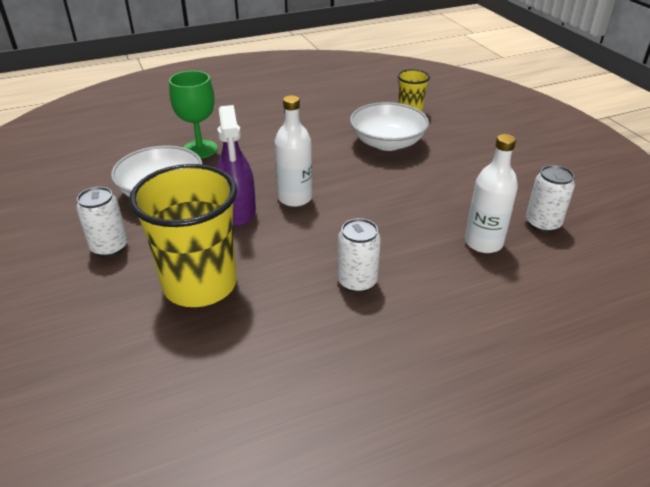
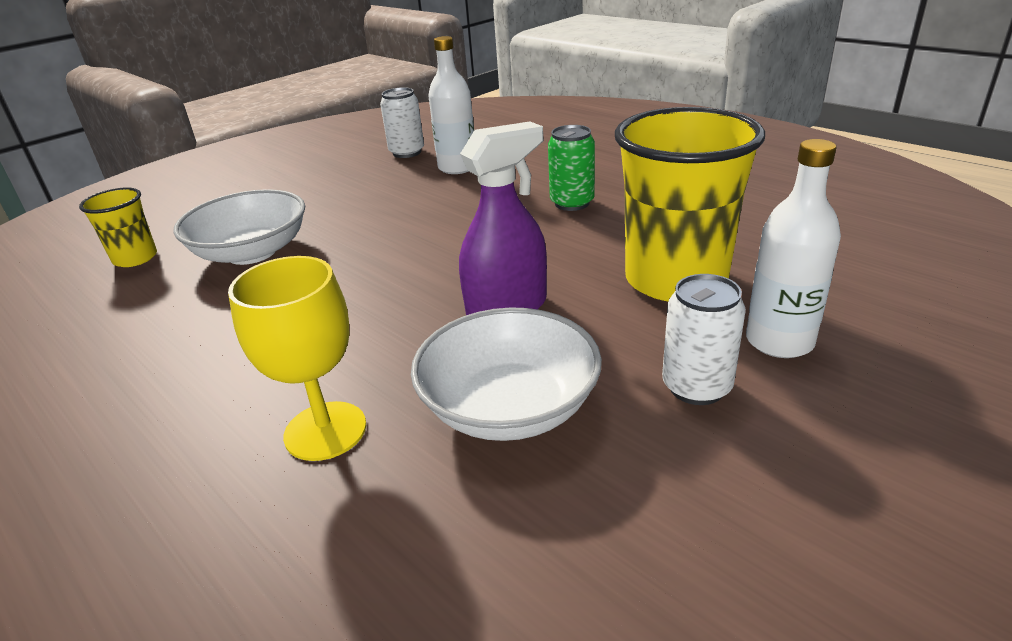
camera: 110 degrees left, 5 degrees down
green goblet [169,71,218,158] -> yellow goblet [228,256,366,461]
white bottle [274,95,312,207] -> white bottle moved to [746,139,841,358]
white can [337,218,381,293] -> green can [548,125,595,211]

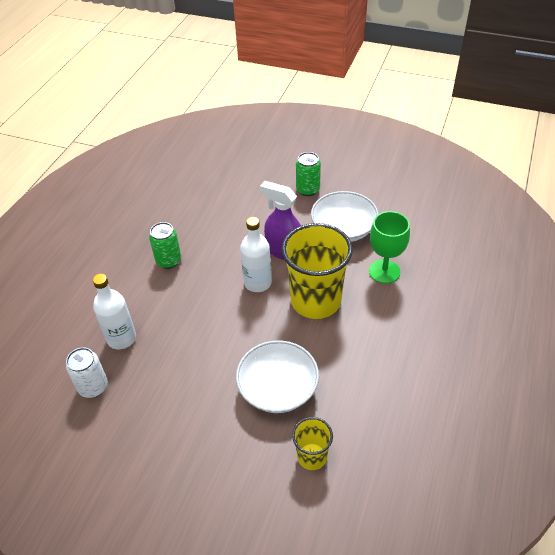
camera: 115 degrees left, 15 degrees up
yellow goblet [228,256,366,461] -> green goblet [369,211,410,284]
yellow cup [615,107,765,301] -> yellow cup moved to [282,223,353,319]
white can [662,274,746,405] -> green can [296,152,321,196]
white bottle [746,139,841,358] -> white bottle moved to [240,217,272,292]

